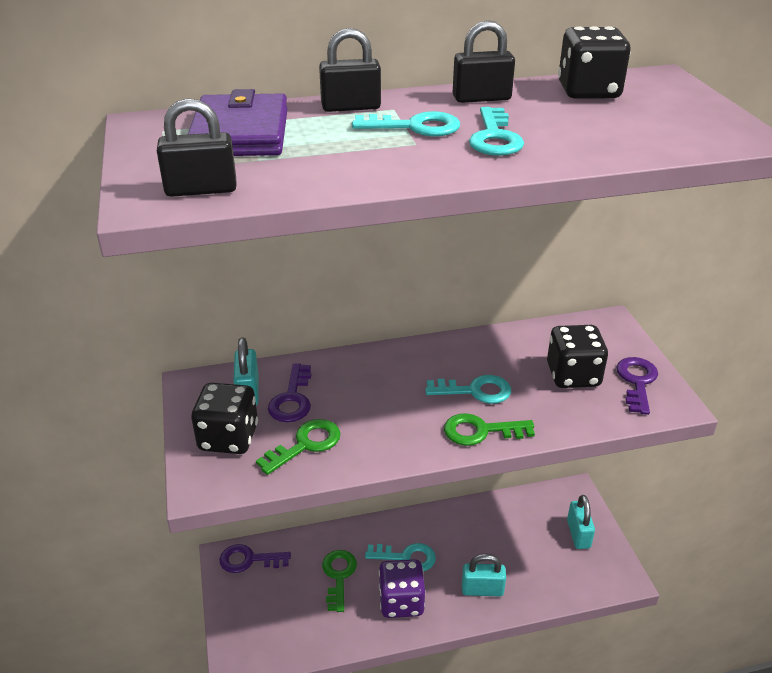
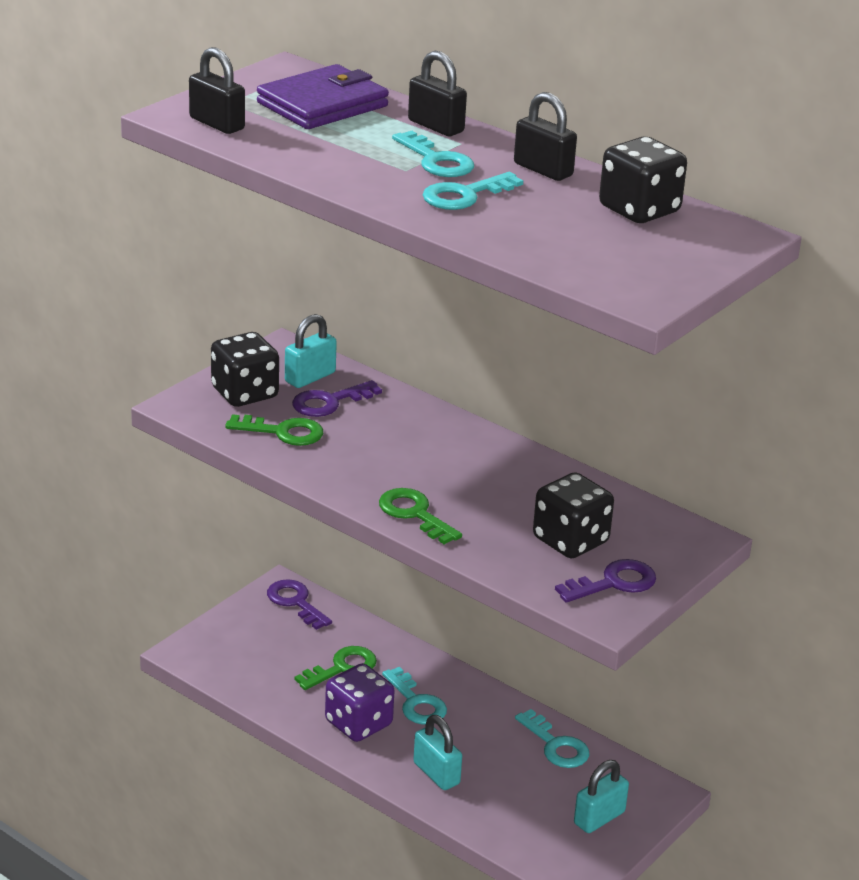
camera: 50 degrees right, 5 degrees down
turquoise key [425,375,511,404] -> turquoise key moved to [515,709,590,768]

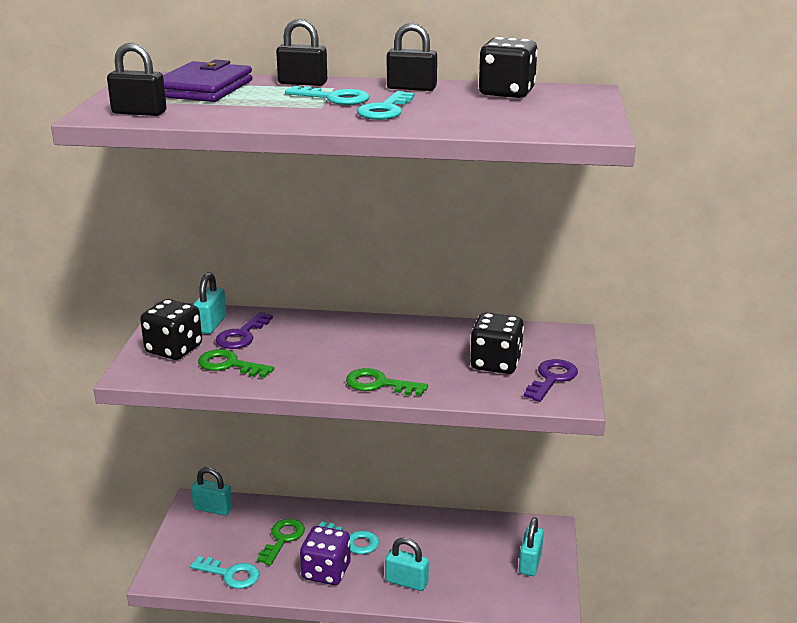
camera: 30 degrees left, 5 degrees down
green key [225,414,323,446] -> green key turned 135 degrees counterclockwise [198,349,274,378]
purple key [267,579,332,630] -> turquoise padlock [191,467,233,515]
turquoise key [515,709,590,768] -> turquoise key moved to [190,556,260,589]

